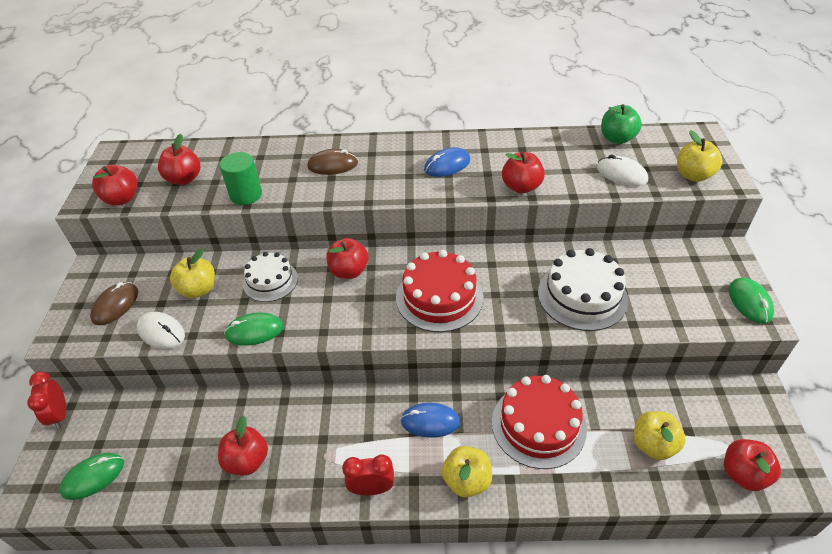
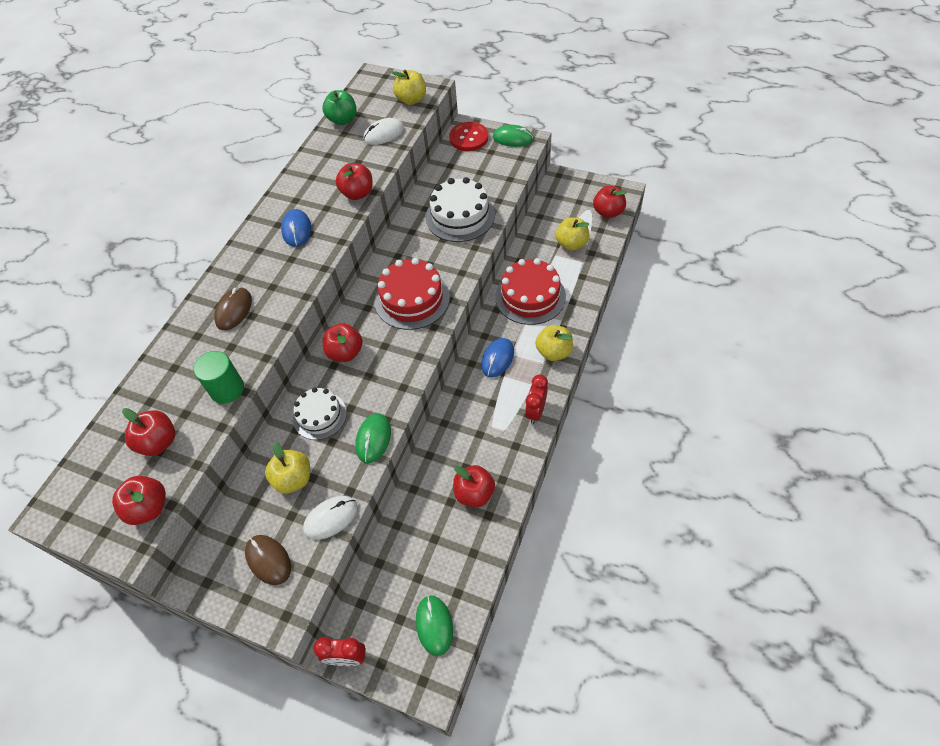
camera: 65 degrees left, 10 degrees up
none -> red button [449,122,488,151]

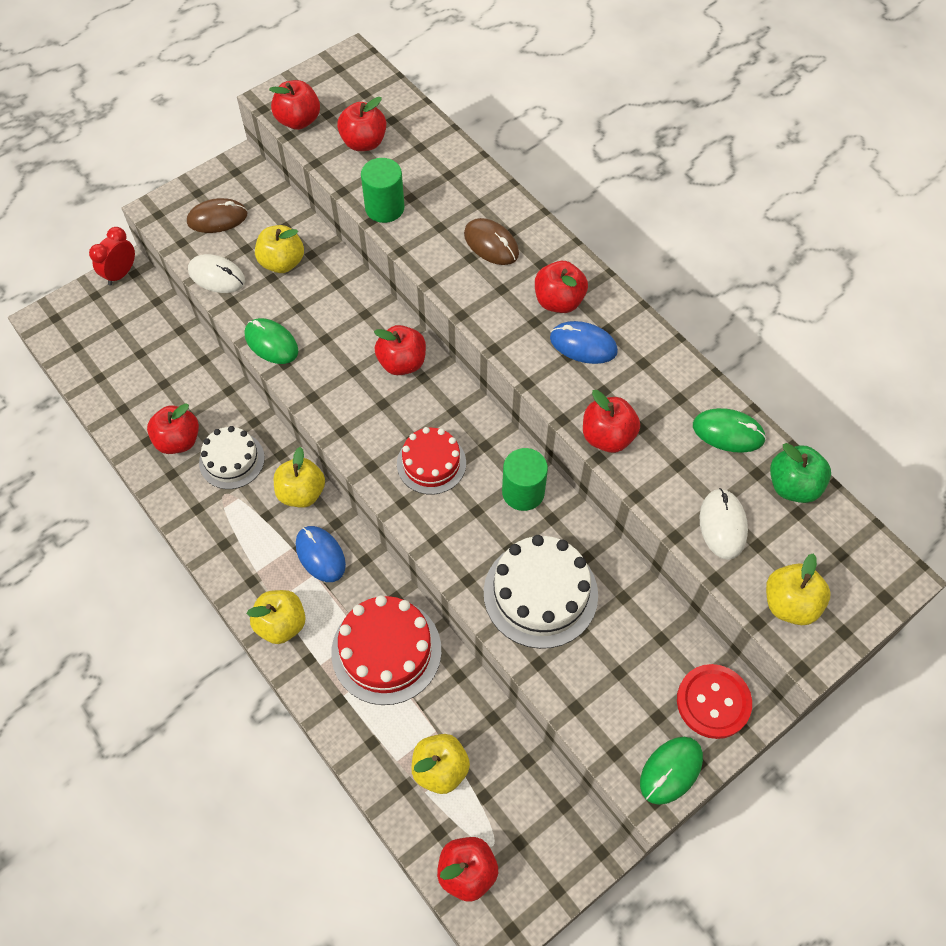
camera: 115 degrees right, 5 degrees up
white cake [293,387,347,440] -> white cake moved to [199,426,265,489]
white mouse [303,496,357,540] -> white mouse turned 60 degrees counterclockwise [188,254,245,293]
red cake [375,258,450,330] -> red cake [397,427,466,495], size x0.65
green mouse [416,595,453,656] -> green mouse moved to [693,408,766,453]
red clock [525,375,548,424] -> none
none -> yellow apple [274,447,325,508]
none -> green cylinder [502,448,548,511]
none -> red apple [535,261,588,313]

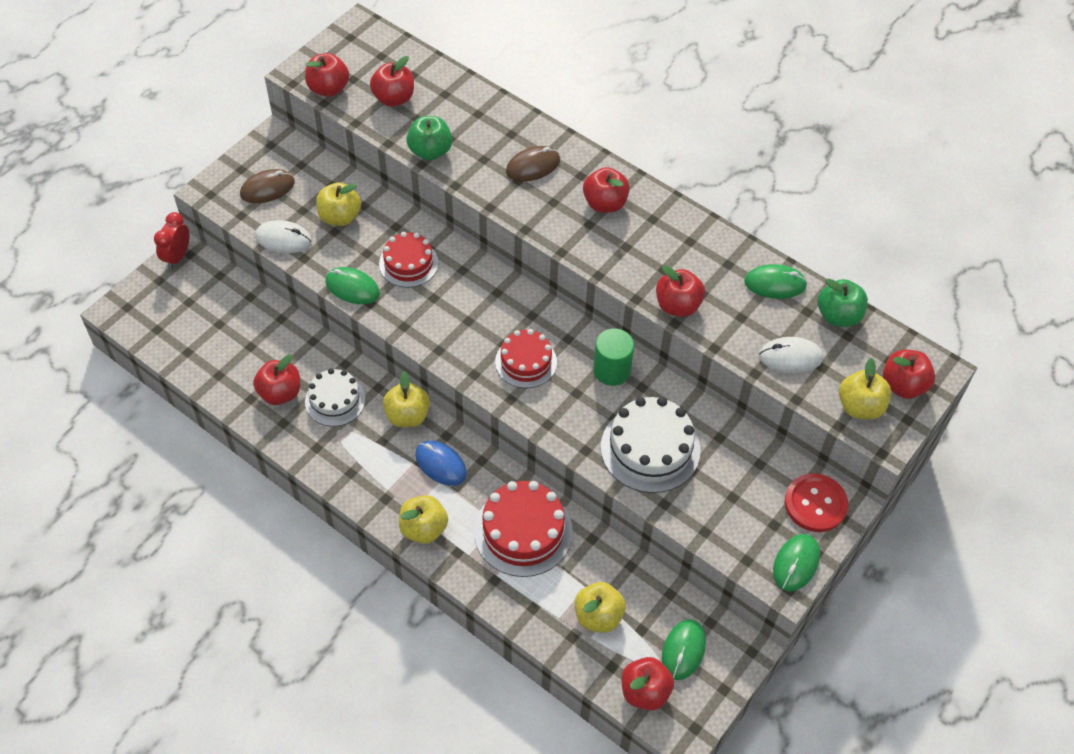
camera: 15 degrees left, 5 degrees down
green cylinder [361,158,405,223] -> green apple [407,116,452,161]
red apple [374,325,426,375] -> red apple moved to [883,350,935,399]
brown mouse [464,218,519,265] -> brown mouse turned 60 degrees counterclockwise [506,146,560,182]
blue mouse [550,321,618,364] -> none
white mouse [700,488,748,560] -> white mouse turned 75 degrees counterclockwise [759,337,823,373]
none -> red cake [379,232,438,288]
none -> green mouse [662,619,706,680]

